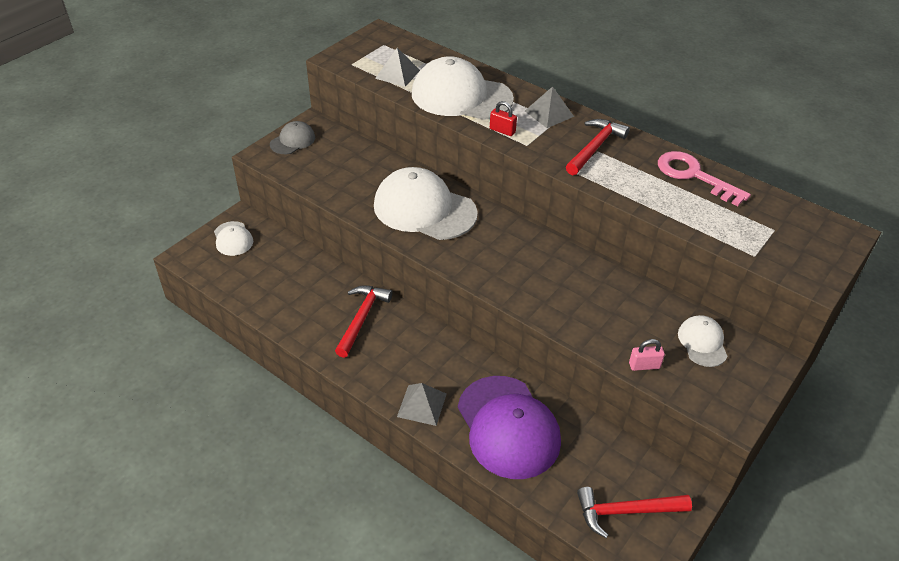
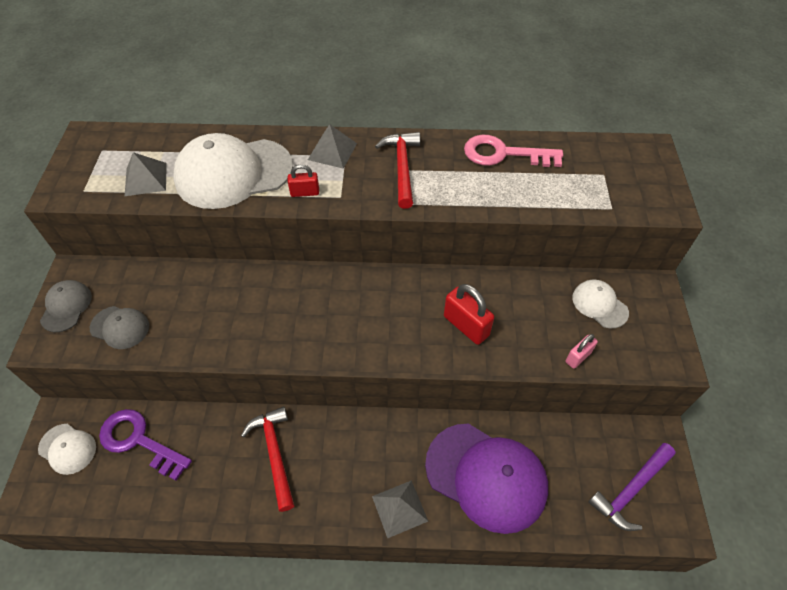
camera: 35 degrees left, 10 degrees up
white cap [374,167,478,240] -> none
red hammer [577,487,692,538] -> purple hammer [588,443,676,531]
none -> grey cap [90,306,149,349]
none -> purple key [99,409,192,480]
none -> red padlock [444,284,494,345]

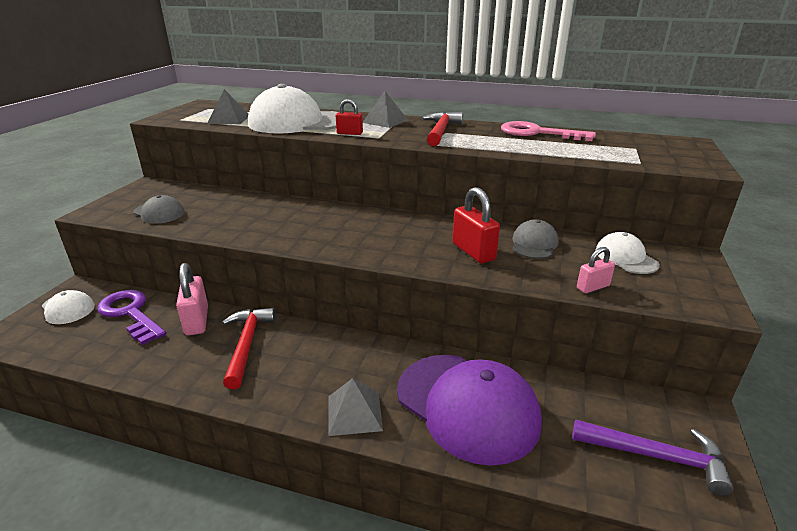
camera: 15 degrees right, 25 degrees down
grey cap [40,280,92,332] -> grey cap moved to [512,219,558,259]
purple hammer [588,443,676,531] -> purple hammer turned 135 degrees counterclockwise [572,419,734,496]
none -> pink padlock [176,263,208,335]

